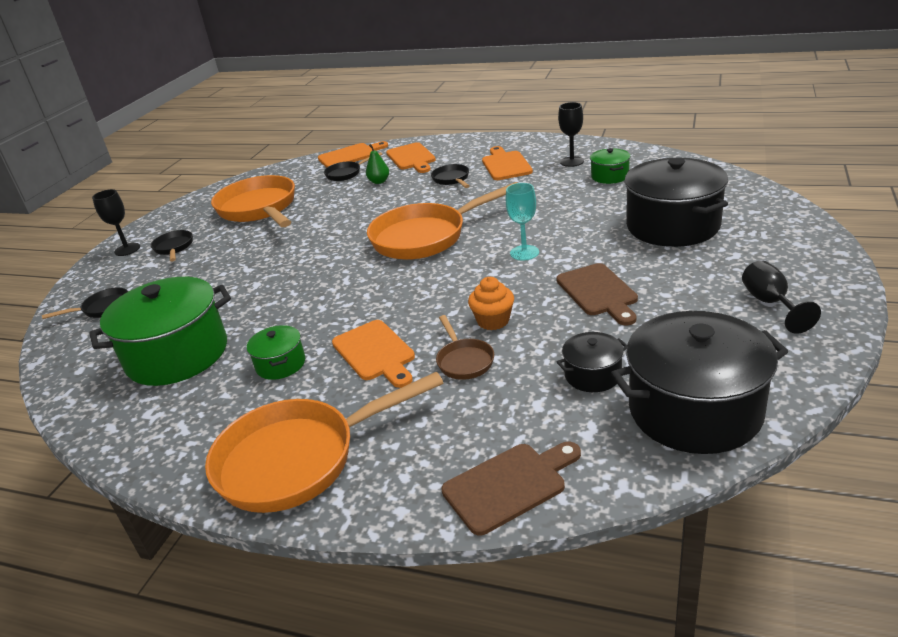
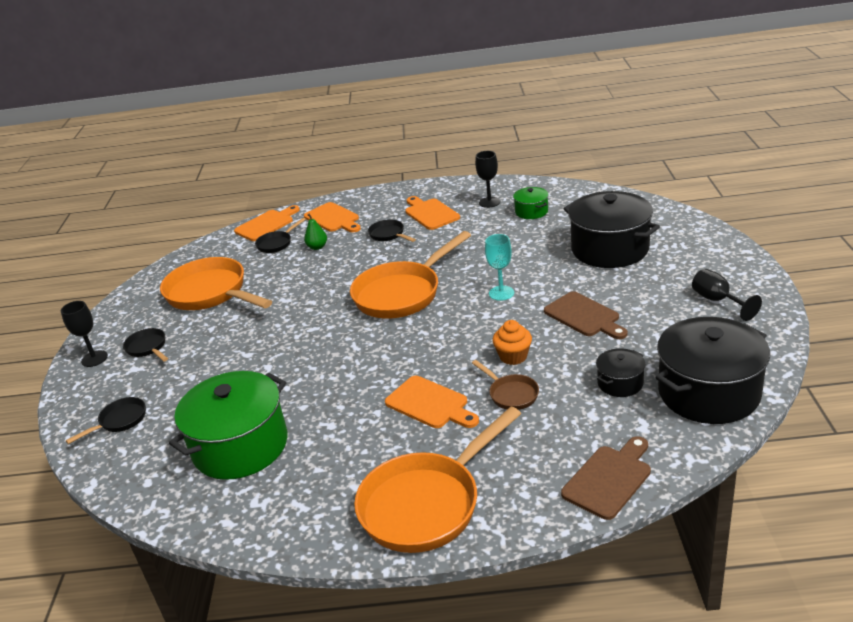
camera: 20 degrees left, 0 degrees up
green pot [247,325,305,380] -> none

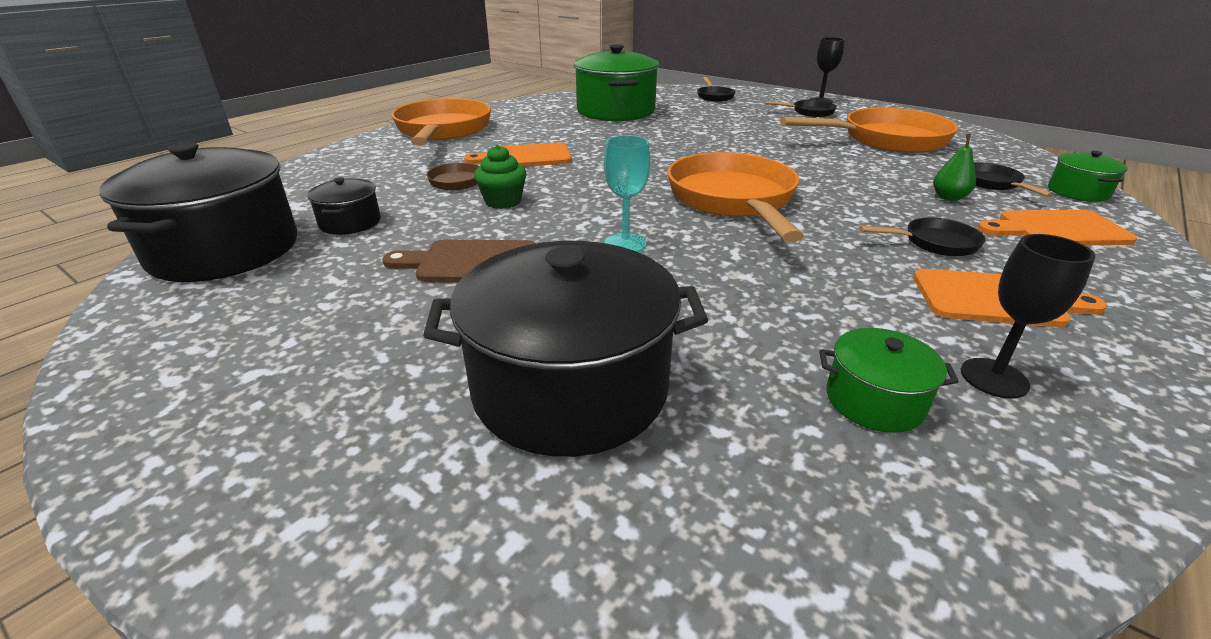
camera: 125 degrees right, 0 degrees up
orange cutting board [234,205,300,241] -> green pot [1048,151,1128,202]
orange cupcake [493,320,532,365] -> green cupcake [474,145,526,209]
brown cutting board [561,436,651,520] -> none
black goblet [692,269,762,321] -> none

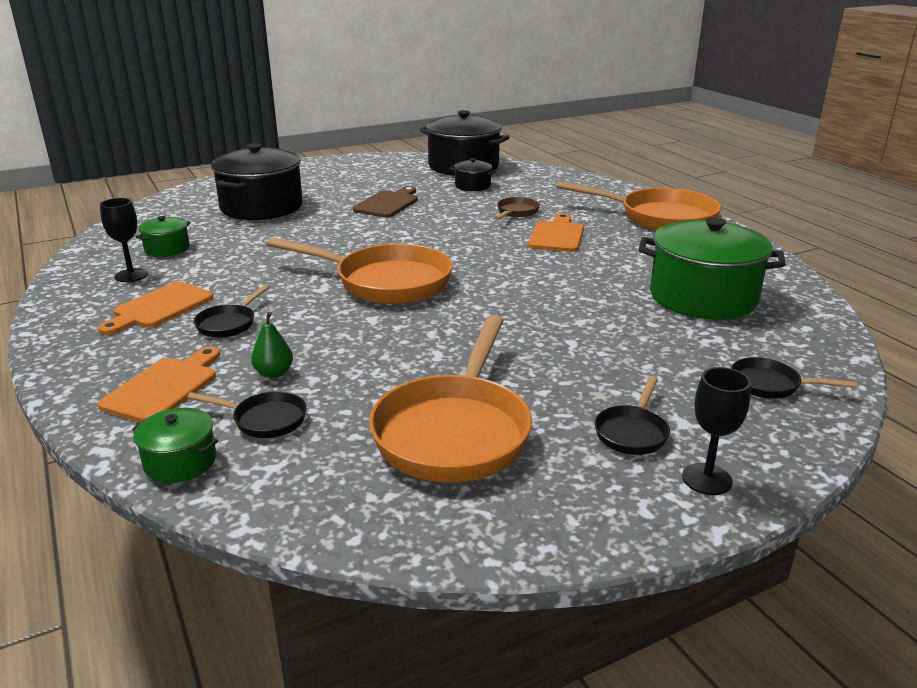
camera: 115 degrees right, 5 degrees down
green cupcake [474,145,526,209] -> none
turquoise goblet [604,135,650,252] -> none

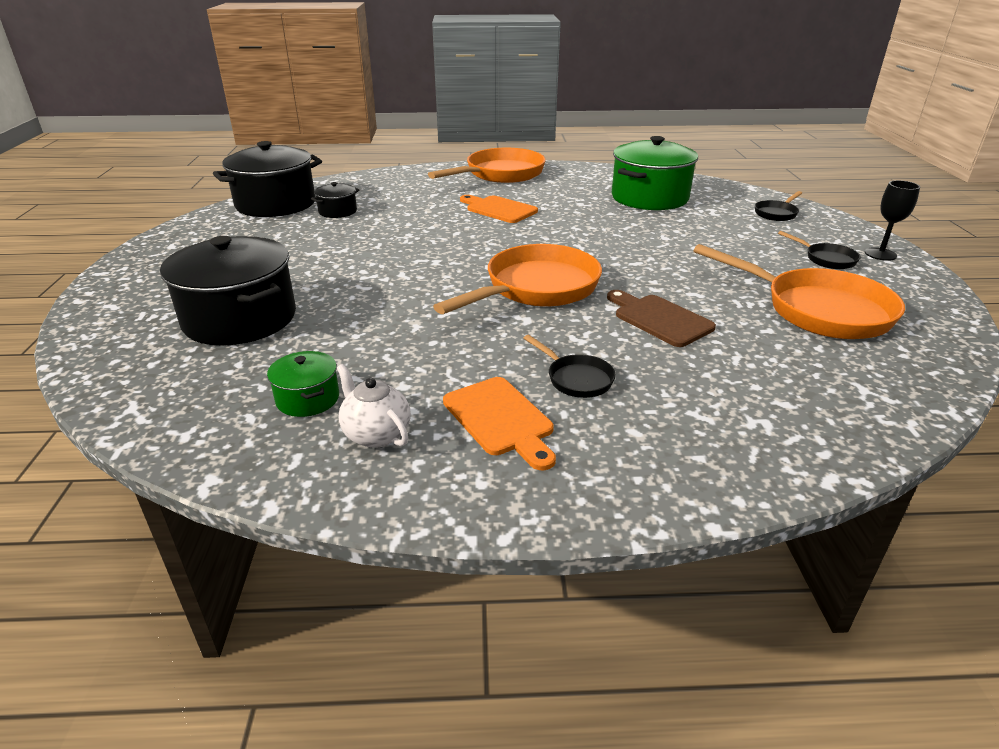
camera: 65 degrees left, 5 degrees up
orange cutting board [98,347,220,422] -> none
black goblet [100,198,148,282] -> white teapot [337,364,411,448]
green pot [132,408,218,483] -> none
black pan [187,391,307,438] -> none
green pear [251,312,293,378] -> none
brown cutting board [353,186,418,218] -> brown cutting board moved to [607,290,716,347]
brown pan [495,197,540,220] -> none

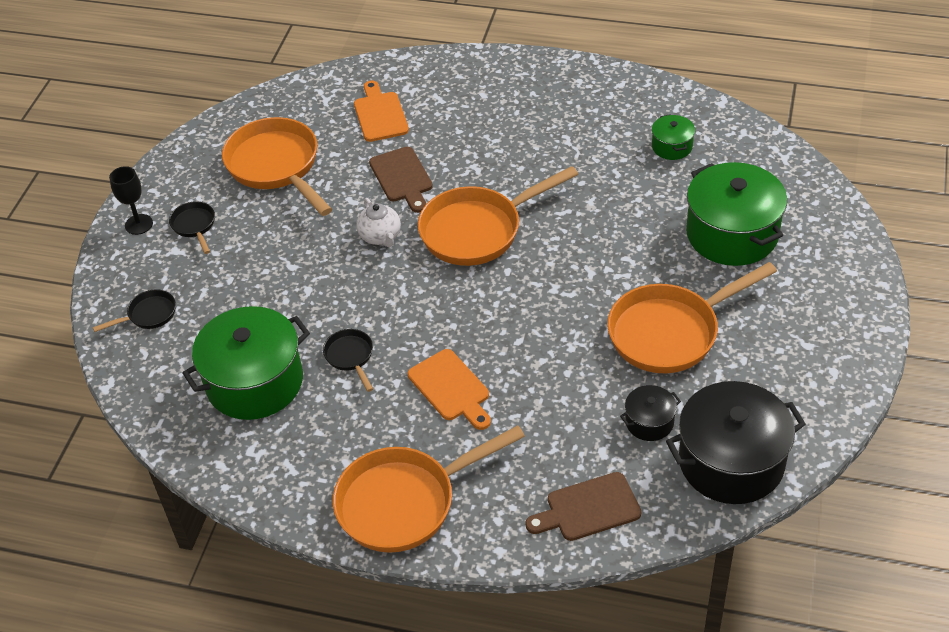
camera: 160 degrees left, 15 degrees up
black pot [160,236,296,346] -> green pot [686,162,787,266]
white teapot [337,364,411,448] -> white teapot moved to [356,198,401,247]
orange cutting board [443,377,556,470] -> orange cutting board moved to [354,80,409,142]
black pan [523,335,616,398] -> black pan moved to [323,329,373,392]
none -> brown cutting board [525,472,641,541]
none -> orange pan [607,262,777,373]

